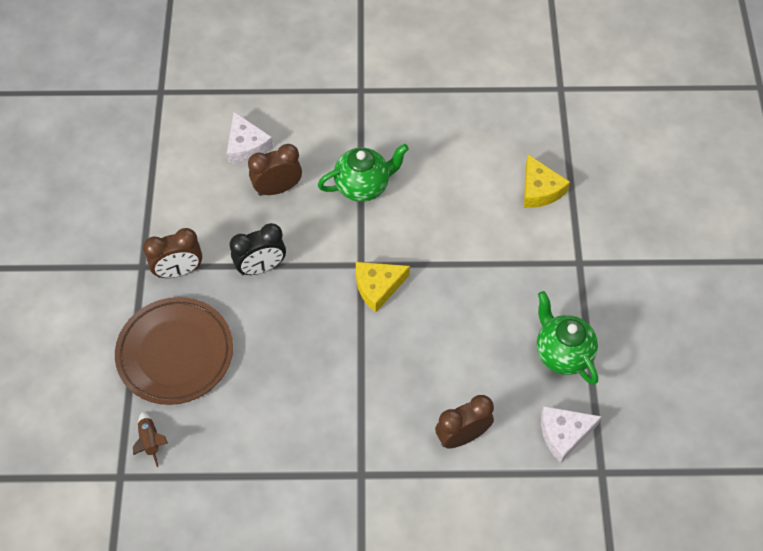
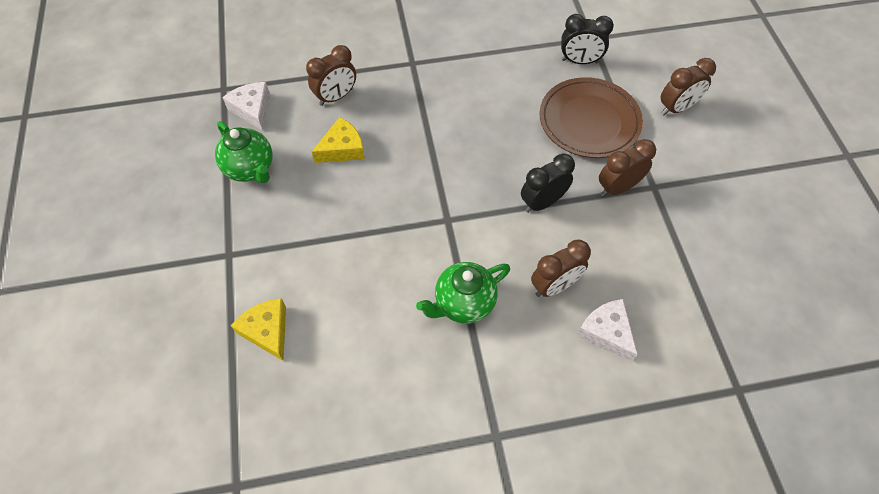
camera: 170 degrees right, 0 degrees up
brown rocket [133,412,168,467] -> black clock [561,14,614,64]
yellow cheese [356,262,410,312] -> yellow cheese moved to [312,117,365,163]
white cheese [541,406,602,463] -> white cheese turned 90 degrees counterclockwise [222,82,270,131]
none -> brown clock [661,58,716,115]

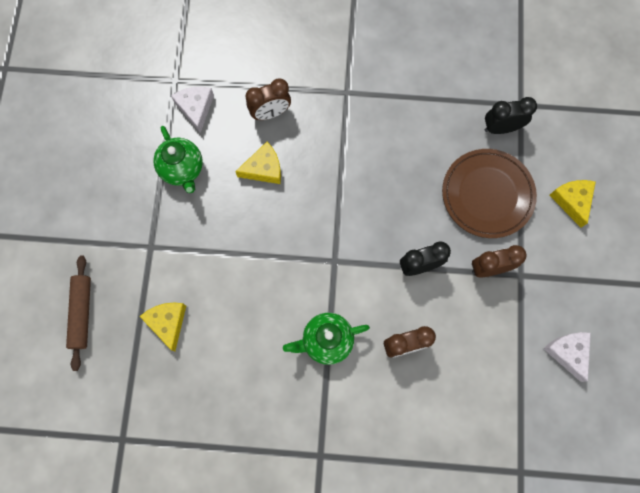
camera: 15 degrees right, 15 degrees up
black clock [561,14,614,64] -> black clock turned 150 degrees clockwise [484,97,537,134]
white cheese [577,299,638,362] -> white cheese moved to [544,332,591,382]
brown clock [661,58,716,115] -> yellow cheese [549,180,596,227]
none -> brown rolling pin [66,255,91,371]

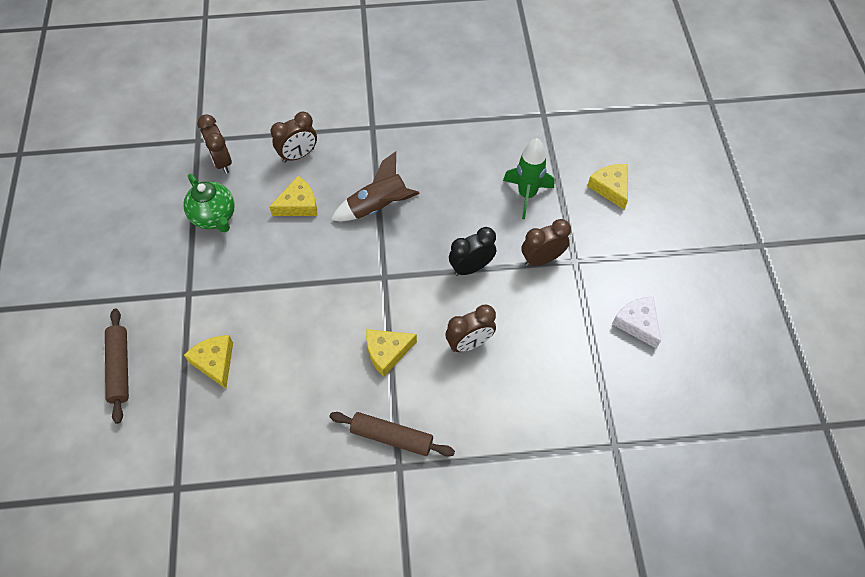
camera: 10 degrees left, 15 degrees down
white cheese [171,87,214,133] -> brown clock [197,114,232,174]
green teapot [283,313,370,365] -> yellow cheese [366,329,417,377]
brown plate [442,149,537,238] -> green rocket [503,138,554,219]
black clock [484,97,537,134] -> none
none -> brown rolling pin [329,412,455,457]
none -> brown rocket [331,151,420,221]

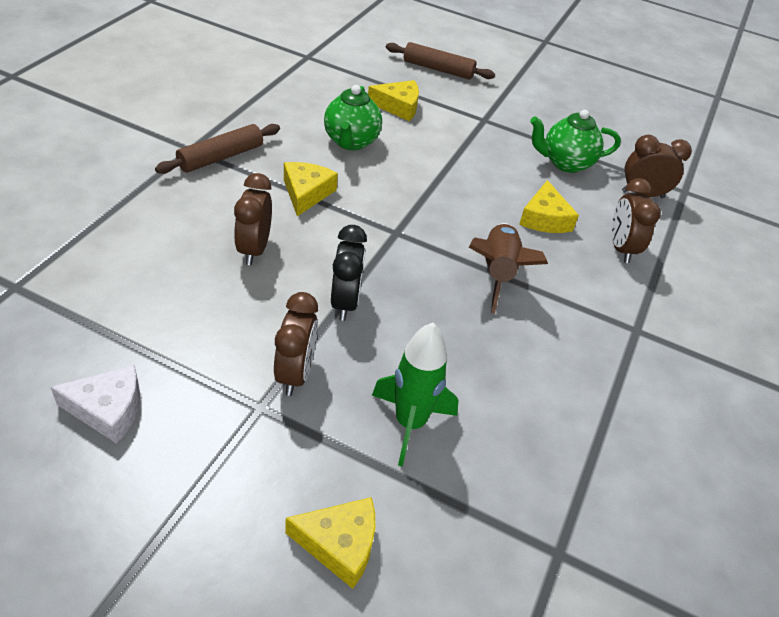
camera: 115 degrees right, 15 degrees down
none -> green teapot [324,85,382,150]

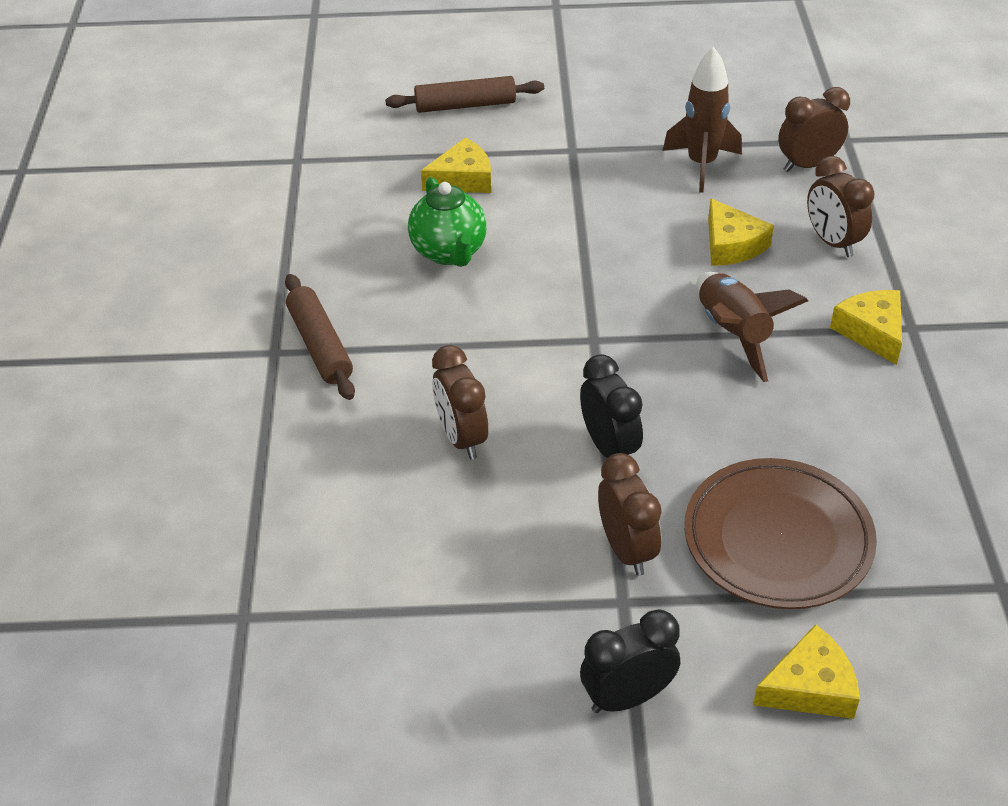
camera: 20 degrees left, 0 degrees up
white cheese [51,365,140,444] -> none
brown rolling pin [155,124,280,174] -> brown rolling pin turned 45 degrees counterclockwise [285,274,355,400]
yellow cheese [284,162,338,216] -> yellow cheese moved to [830,290,902,365]
green rocket [372,323,459,467] -> brown plate [684,458,877,609]
green teapot [530,110,621,173] -> brown rocket [663,47,742,193]
none -> black clock [580,609,680,713]

